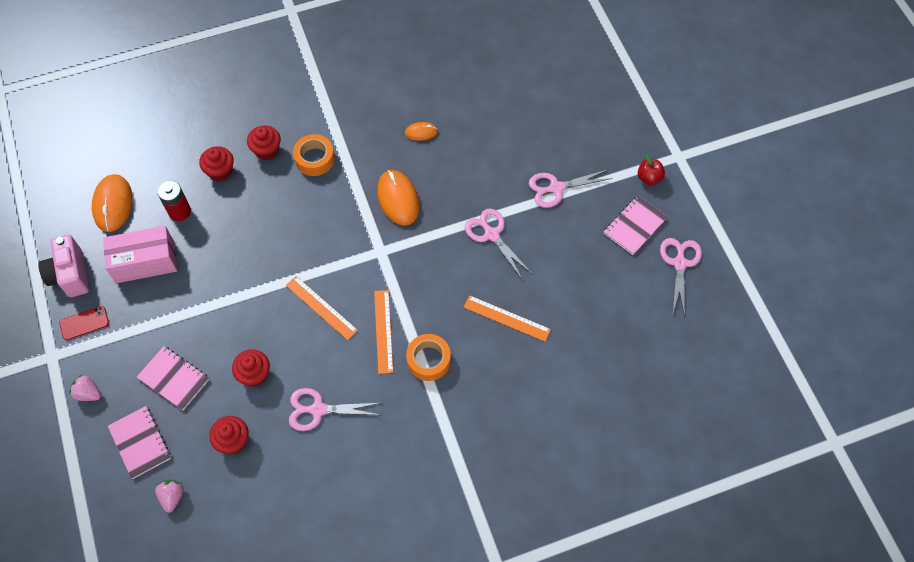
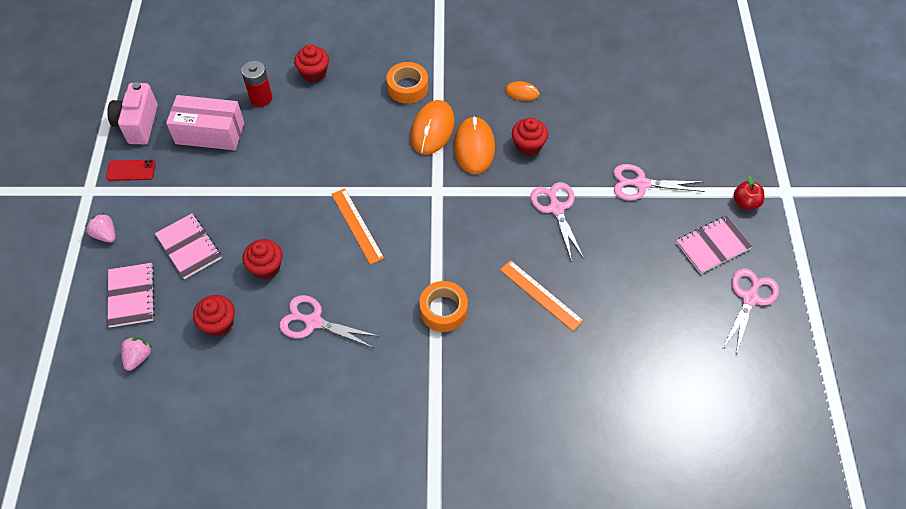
camera: 20 degrees right, 5 degrees down
orange mouse [92,174,132,232] -> orange mouse moved to [411,100,455,155]
red cupcake [247,125,281,160] -> red cupcake moved to [512,117,548,156]
orange ruler [374,290,393,374] -> none

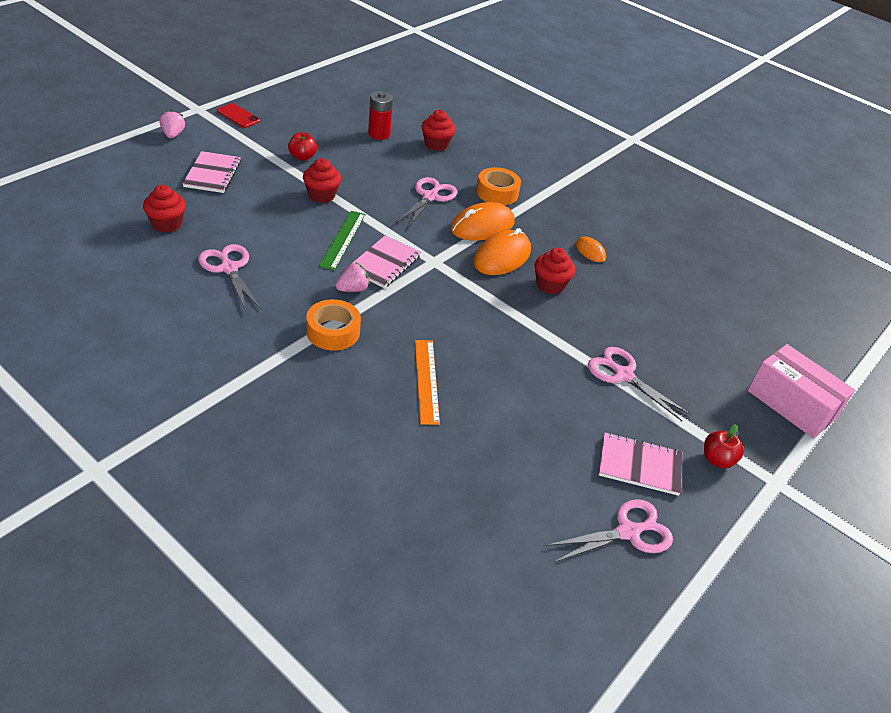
camera: 35 degrees right, 15 degrees down
pink camera [107,82,158,144] -> none
pink notebook [107,263,155,328] -> pink notebook moved to [351,236,421,288]
pink strawberry [121,337,152,371] -> pink strawberry moved to [335,262,370,292]
pink box [166,95,244,150] -> pink box moved to [748,344,855,438]
red cupcake [243,239,282,280] -> red cupcake moved to [303,158,341,203]
orange ruler [331,188,384,265] -> green ruler [319,211,366,271]
pink scissors [530,182,584,262] -> pink scissors moved to [395,177,457,229]
none -> red apple [288,132,317,161]

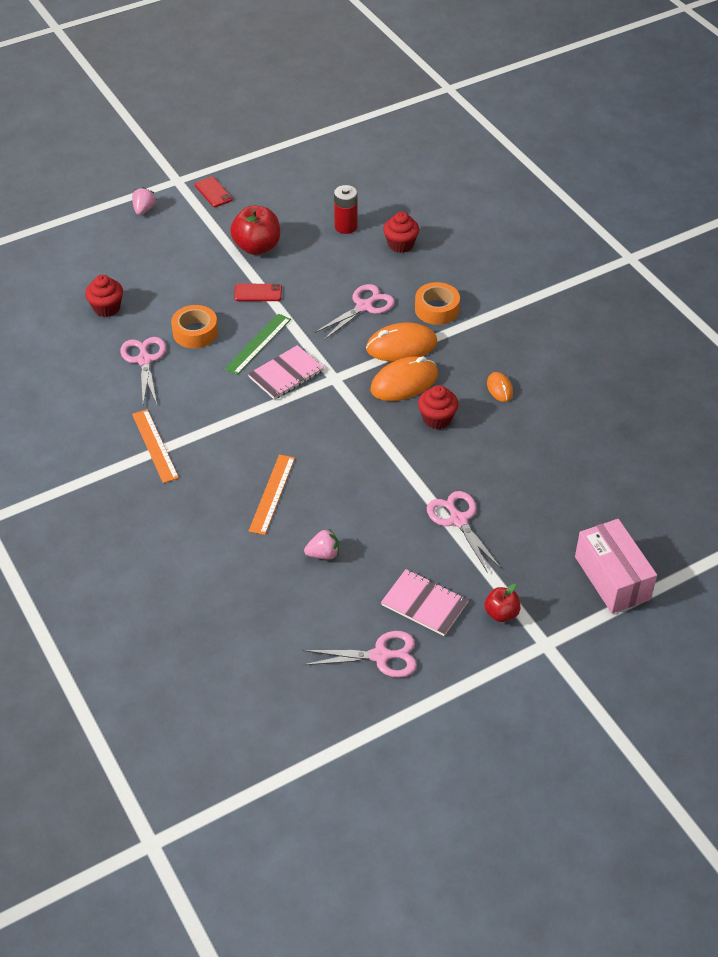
camera: 25 degrees right, 5 degrees up
pink notebook [182,151,241,193] -> none
red apple [288,132,317,161] -> red apple [230,205,280,255], size x1.75
red cupcake [303,158,341,203] -> red phone [234,284,282,301]
orange tape [306,299,361,351] -> orange tape moved to [171,305,218,348]
pink strawberry [335,262,370,292] -> pink strawberry moved to [304,529,339,559]
none -> orange ruler [132,409,179,483]

